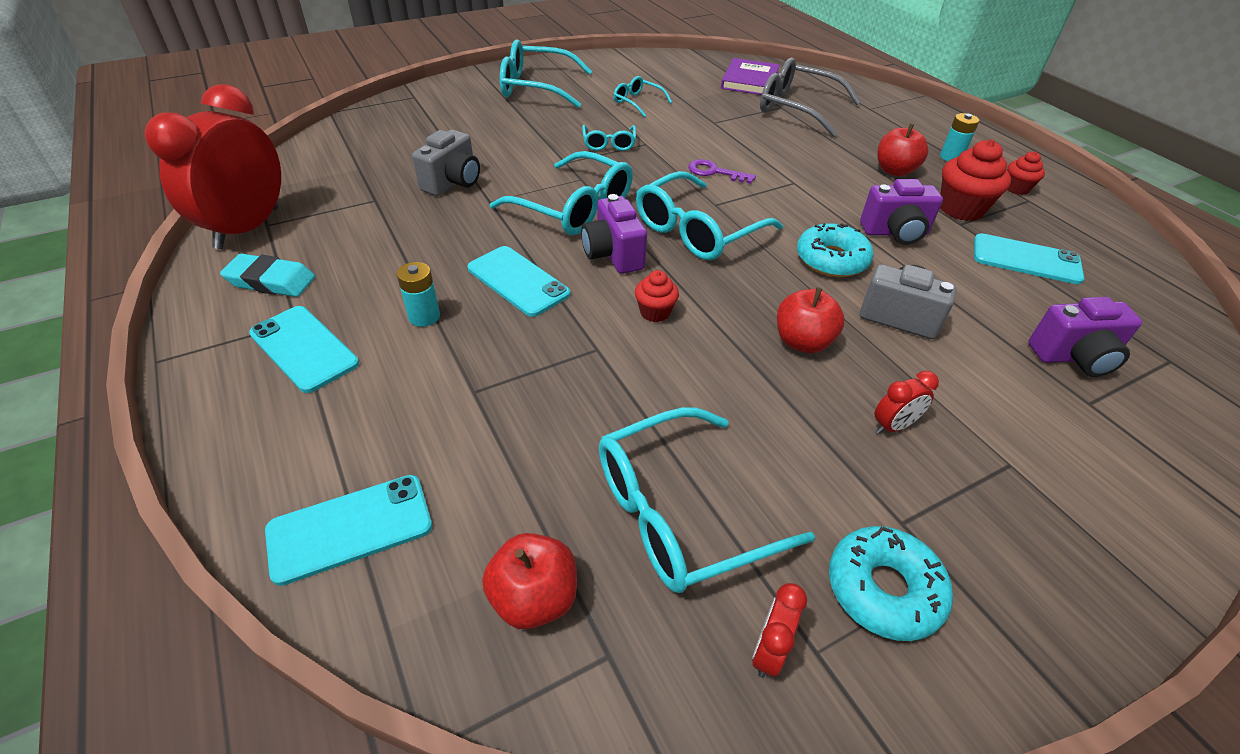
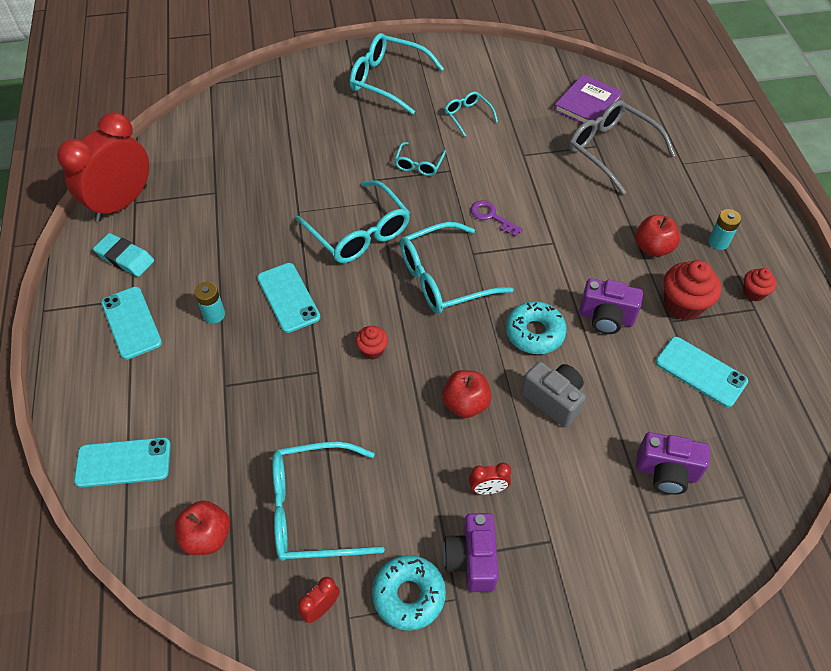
camera: 20 degrees right, 10 degrees up
grey camera [412,130,480,196] -> none
purple camera [581,194,647,274] -> purple camera moved to [443,513,499,592]

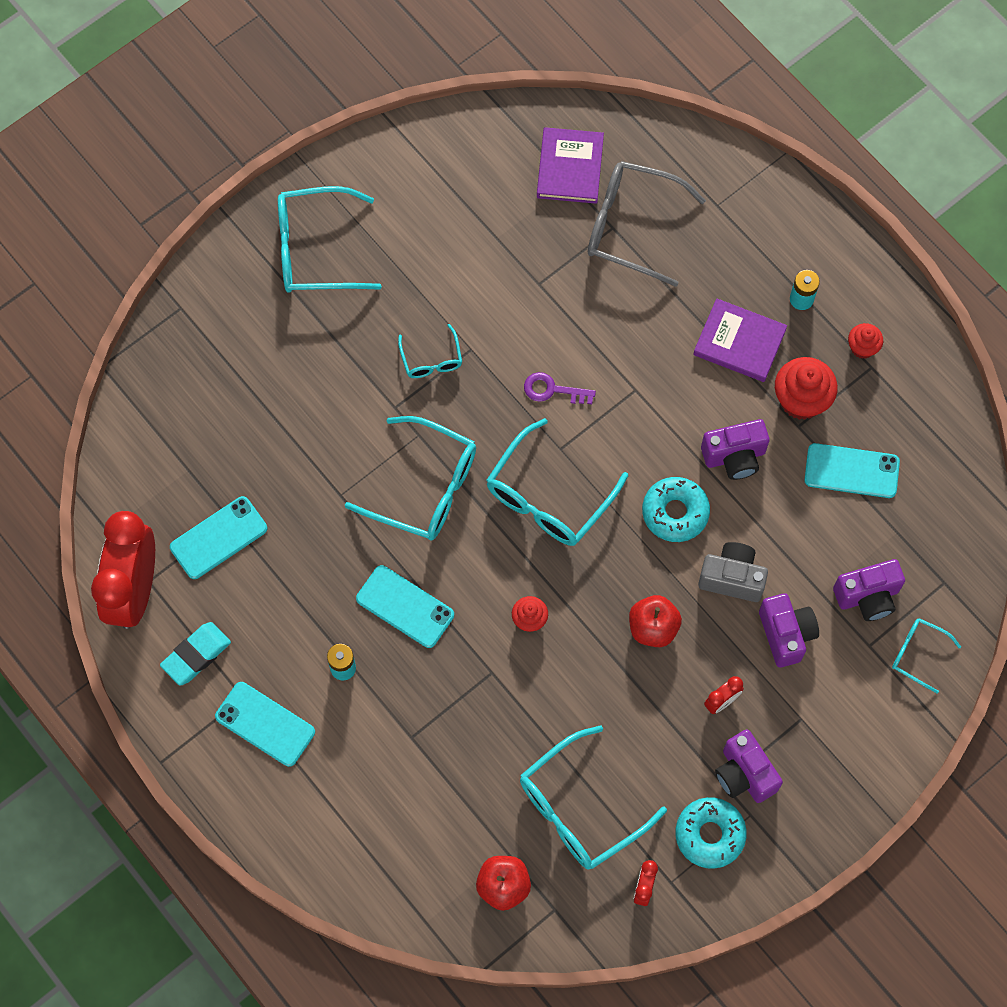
camera: 30 degrees left, 15 degrees up
turquoise phone [74,437,171,488] -> turquoise phone moved to [170,496,267,579]
turquoise eraser [93,233,154,277] -> turquoise eraser turned 45 degrees counterclockwise [160,622,231,686]
turquoise glasses [445,92,498,137] -> turquoise glasses moved to [892,618,961,693]
red apple [635,215,680,257] -> purple book [693,298,787,382]
none -> purple camera [759,593,819,667]

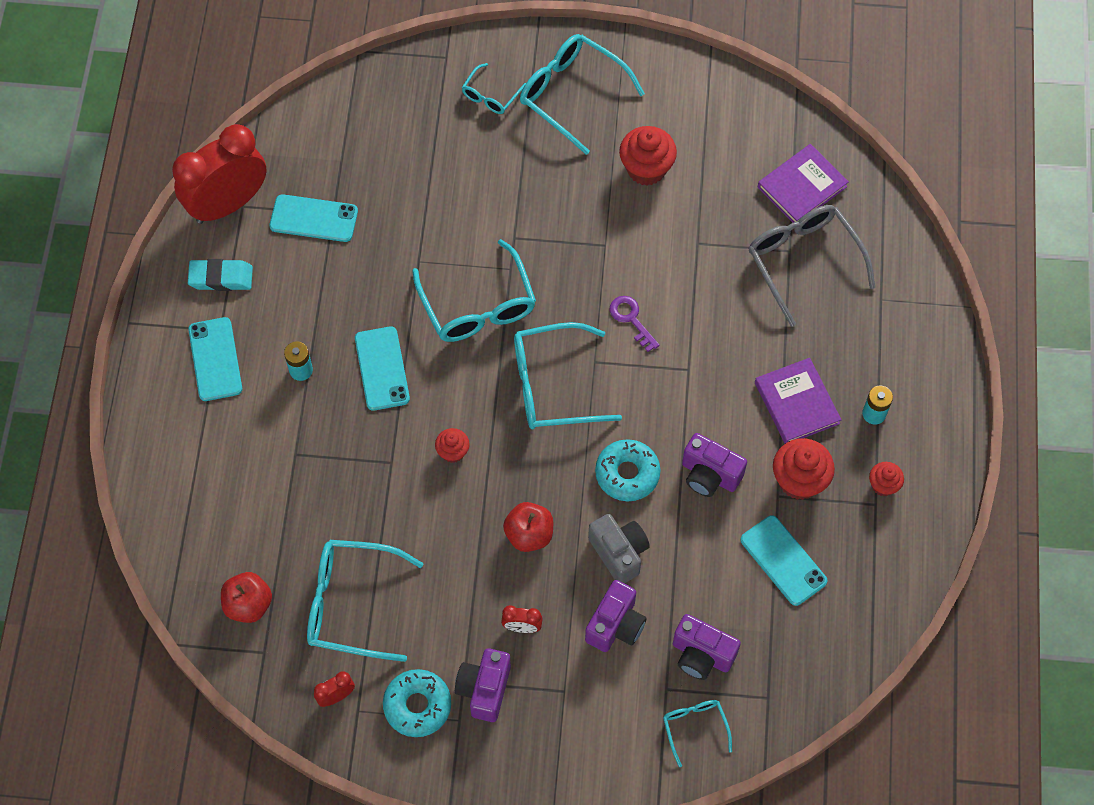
camera: 45 degrees right, 5 degrees down
turquoise glasses [398,324,462,378] -> turquoise glasses moved to [462,63,526,114]
none -> red cupcake [619,126,677,186]

